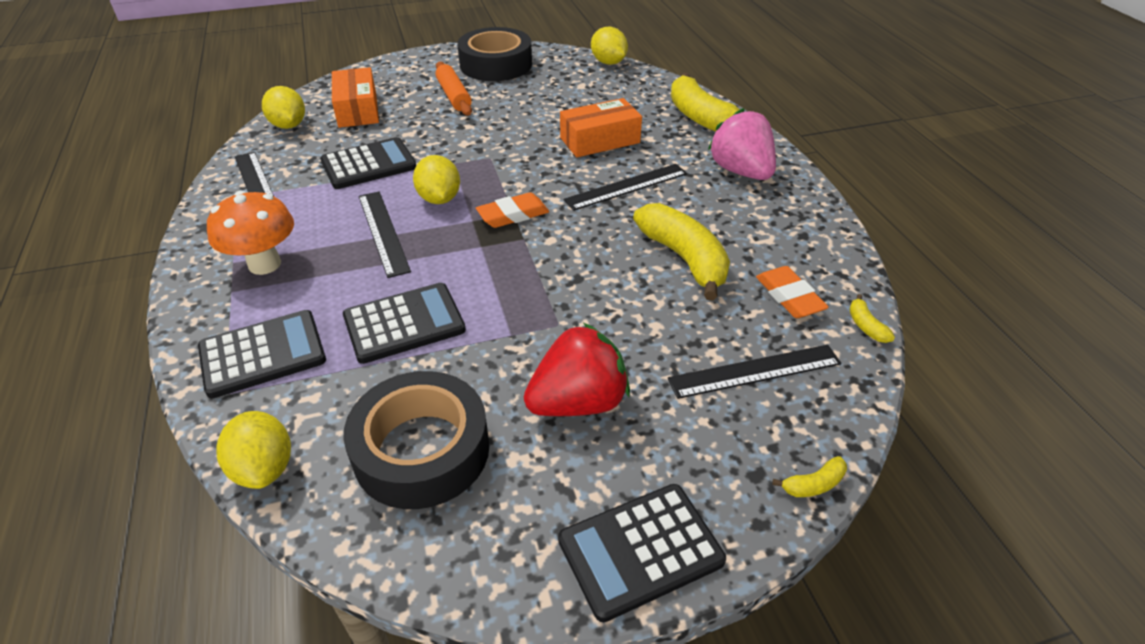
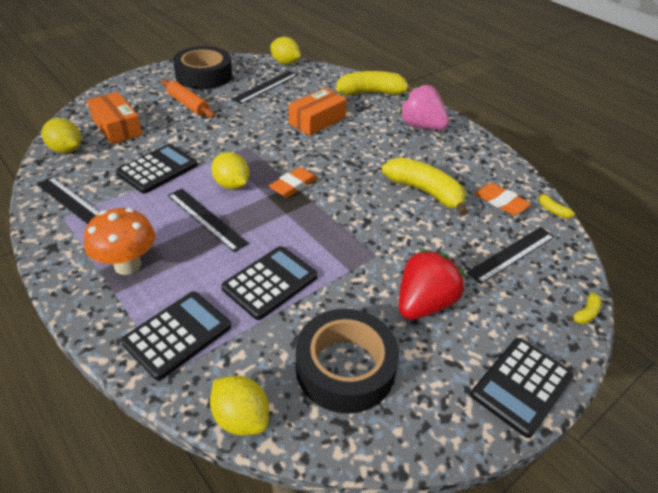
camera: 25 degrees left, 0 degrees up
black ruler [564,164,687,211] -> black ruler moved to [232,71,298,104]
yellow banana [671,73,740,132] -> yellow banana turned 135 degrees clockwise [336,71,415,96]

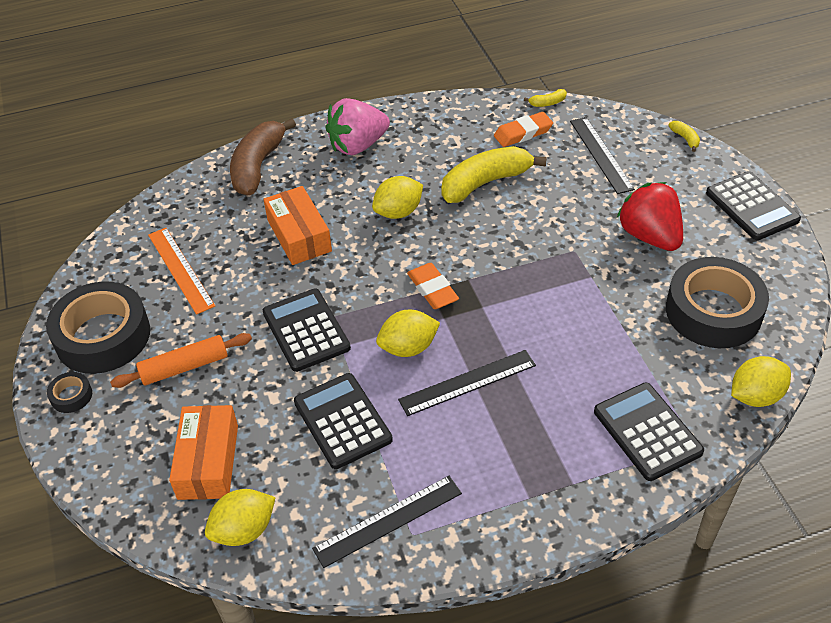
camera: 65 degrees left, 5 degrees up
orange mushroom [84,208,155,275] -> none
orange box [87,92,143,144] -> orange box turned 75 degrees counterclockwise [169,405,238,500]
black calculator [221,246,318,320] -> black calculator moved to [263,288,351,372]
black ruler [232,71,298,104] -> orange ruler [148,228,215,315]
yellow lemon [270,37,301,64] -> yellow lemon moved to [372,176,423,219]
yellow banana [336,71,415,96] -> brown banana [230,118,296,196]
none -> black tape [47,372,92,413]

